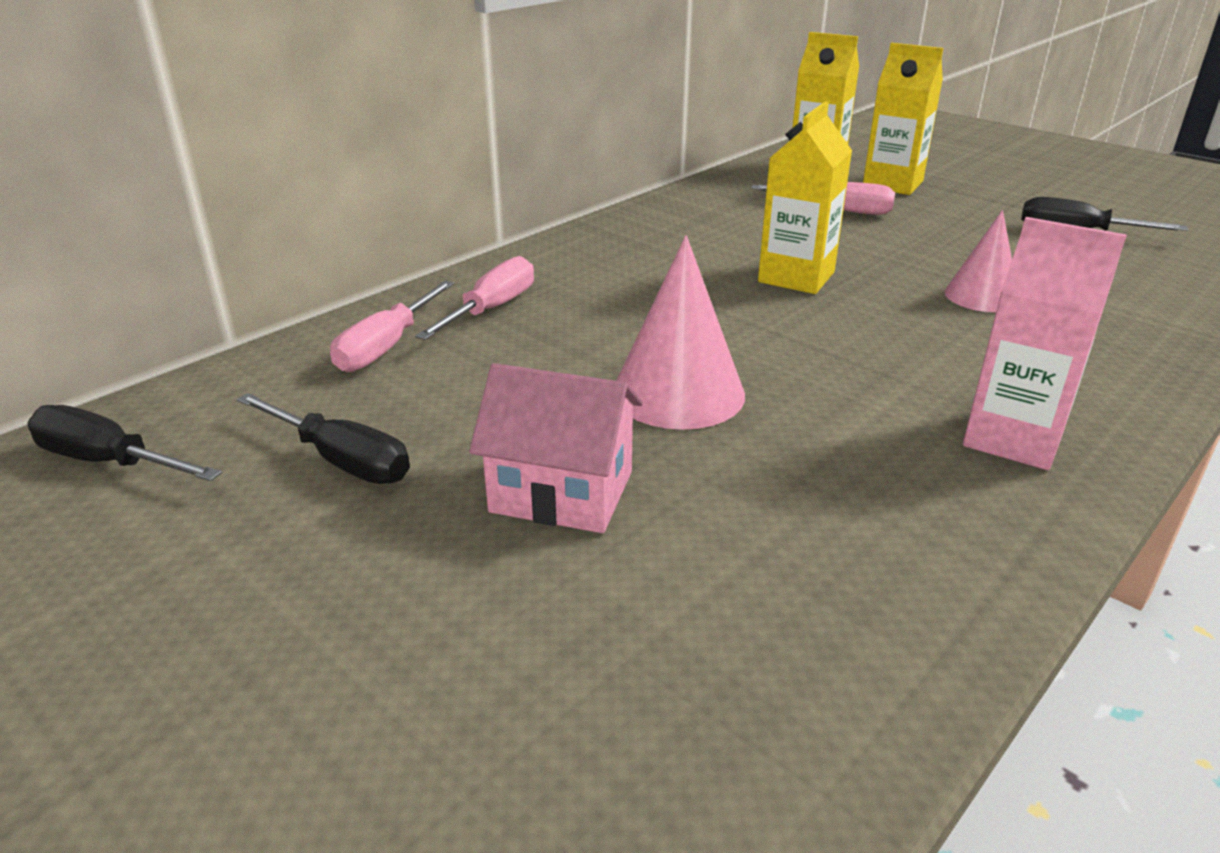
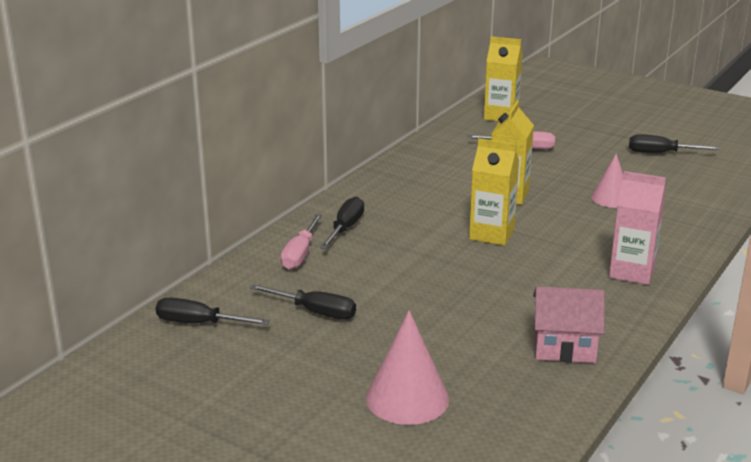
camera: 10 degrees left, 5 degrees down
pink screwdriver [415,256,534,340] -> black screwdriver [320,197,364,249]
pink house [469,363,643,533] -> pink house moved to [533,286,605,363]
pink cone [616,235,745,430] -> pink cone moved to [366,310,449,425]
yellow carton [863,43,943,195] -> yellow carton moved to [469,138,519,246]

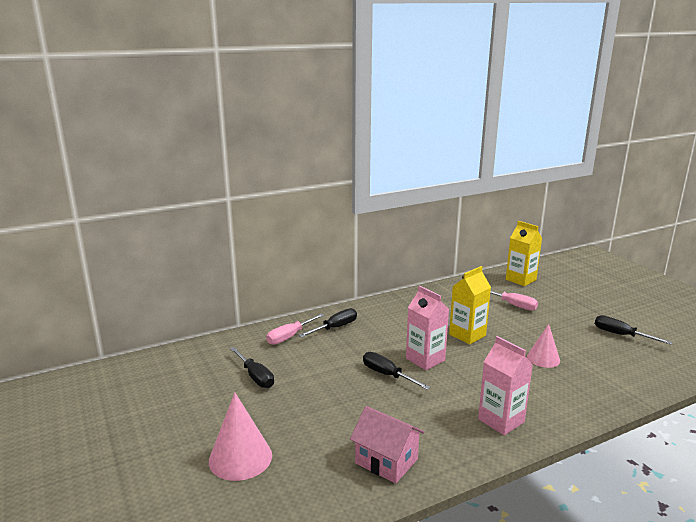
camera: 30 degrees right, 5 degrees down
black screwdriver [156,298,270,325] -> black screwdriver moved to [363,352,430,390]
yellow carton [469,138,519,246] -> pink carton [406,286,449,370]

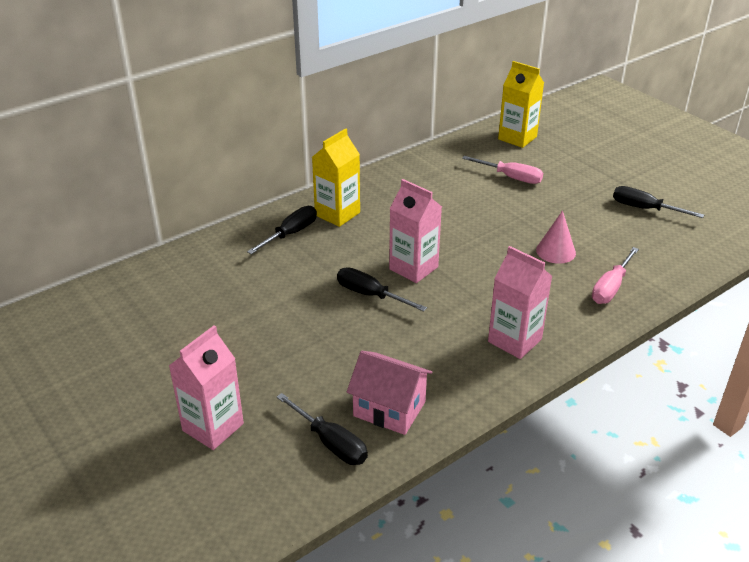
camera: 10 degrees left, 15 degrees up
pink cone [209,393,272,481] -> pink carton [169,325,244,450]
black screwdriver [230,347,274,388] -> black screwdriver moved to [276,393,368,465]
pink screwdriver [266,313,324,345] -> pink screwdriver moved to [592,247,639,304]
yellow carton [449,266,491,344] -> yellow carton moved to [312,128,360,227]

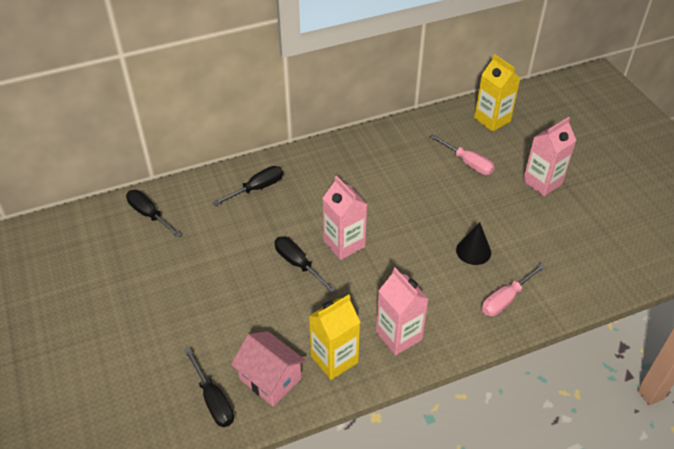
camera: 15 degrees right, 10 degrees up
pink carton [169,325,244,450] -> pink carton moved to [523,117,577,196]
yellow carton [312,128,360,227] -> yellow carton moved to [309,295,360,380]
pink cone [536,210,576,264] -> black cone [456,222,491,265]
black screwdriver [613,186,704,218] -> black screwdriver moved to [126,190,182,238]

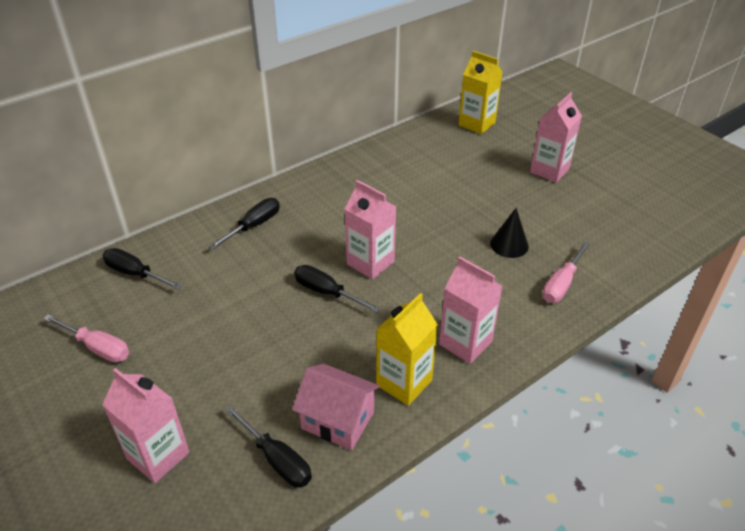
camera: 15 degrees left, 5 degrees down
pink screwdriver [430,134,495,175] -> pink screwdriver moved to [43,314,129,362]
none -> pink carton [102,368,190,483]

